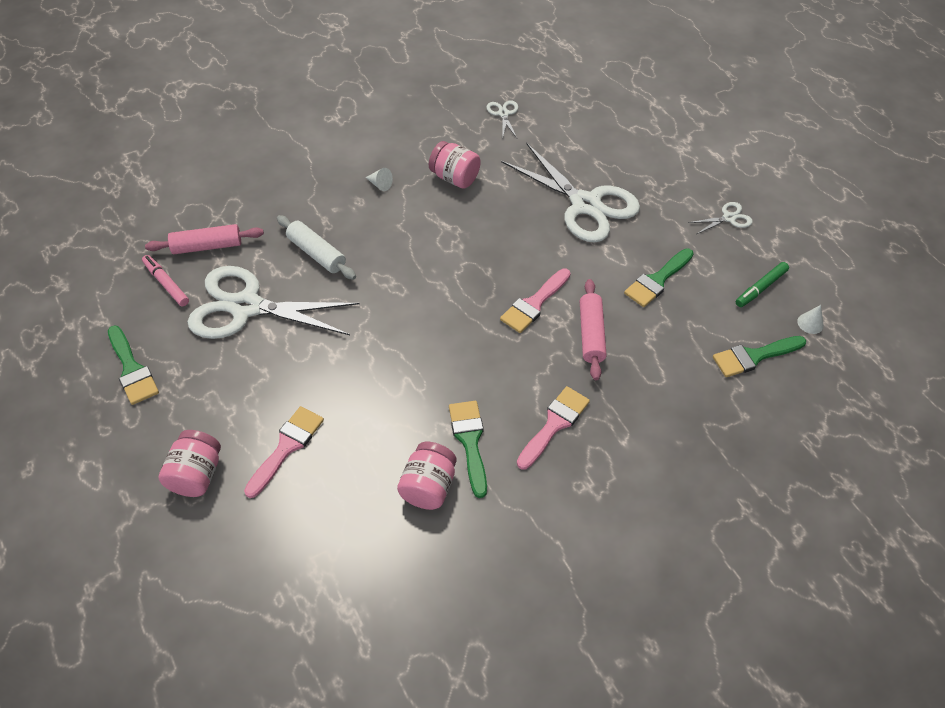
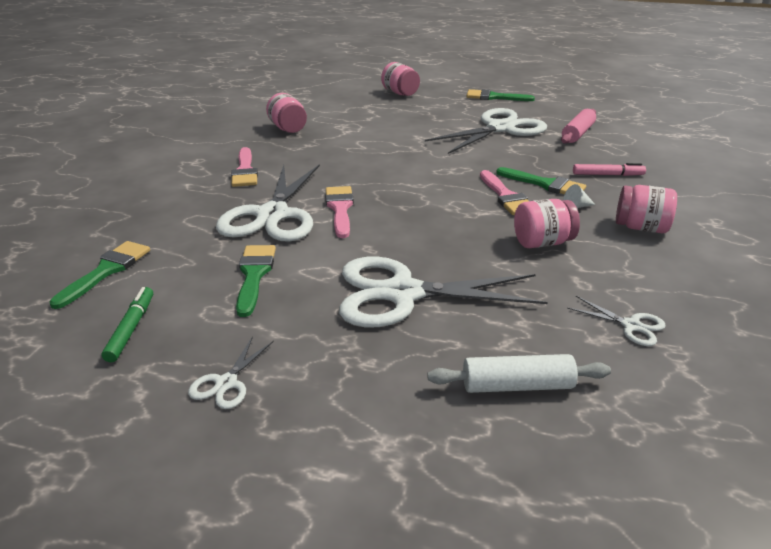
camera: 135 degrees right, 20 degrees down
pink marker [142,255,189,306] -> pink marker moved to [573,163,646,176]
pink brush [244,406,324,498] -> pink brush moved to [480,170,529,215]
white rolling pin [277,215,356,280] -> white rolling pin moved to [427,354,611,393]
green brush [449,401,487,498] -> green brush moved to [496,167,586,194]
pink rolling pin [580,279,607,380] -> white scissors [216,164,320,242]
white cone [797,305,824,334] -> none
none -> pink jar [616,185,677,233]

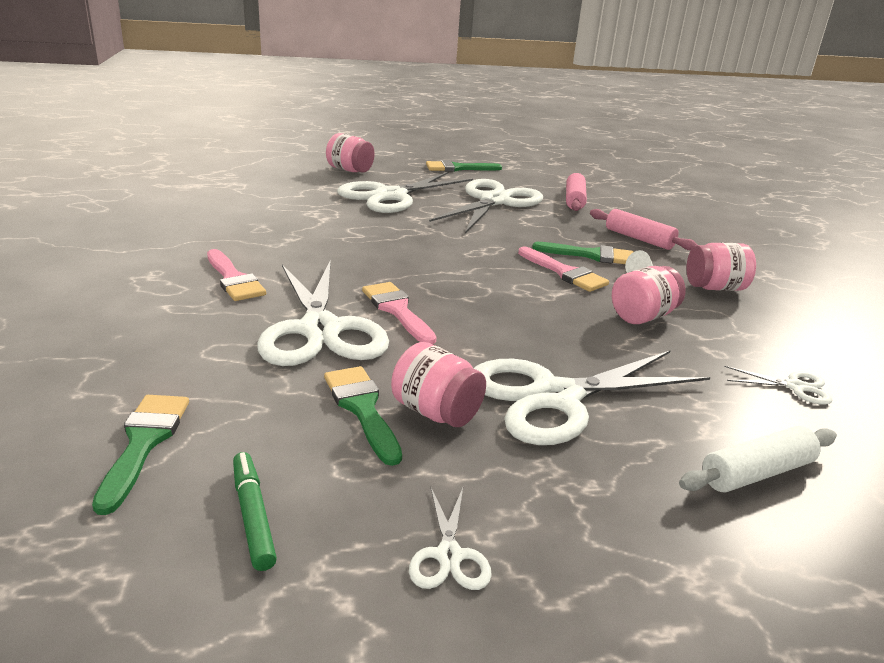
camera: 25 degrees left, 5 degrees down
pink jar [266,93,307,133] -> pink jar moved to [391,342,486,427]
pink marker [573,163,646,176] -> pink rolling pin [590,209,698,250]
none -> white scissors [337,172,473,213]

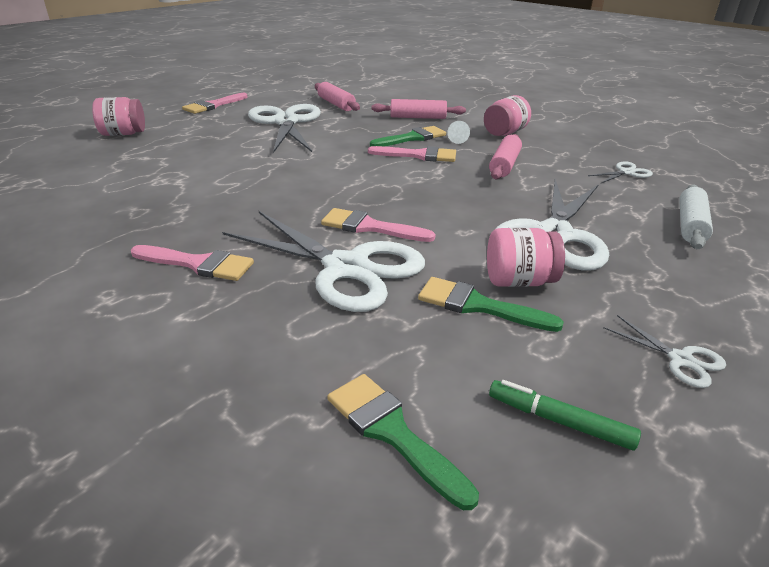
camera: 40 degrees left, 5 degrees up
white scissors [337,172,473,213] -> none
green brush [426,160,502,172] -> pink brush [182,93,248,114]
pink jar [612,266,686,324] -> pink rolling pin [489,134,522,179]

